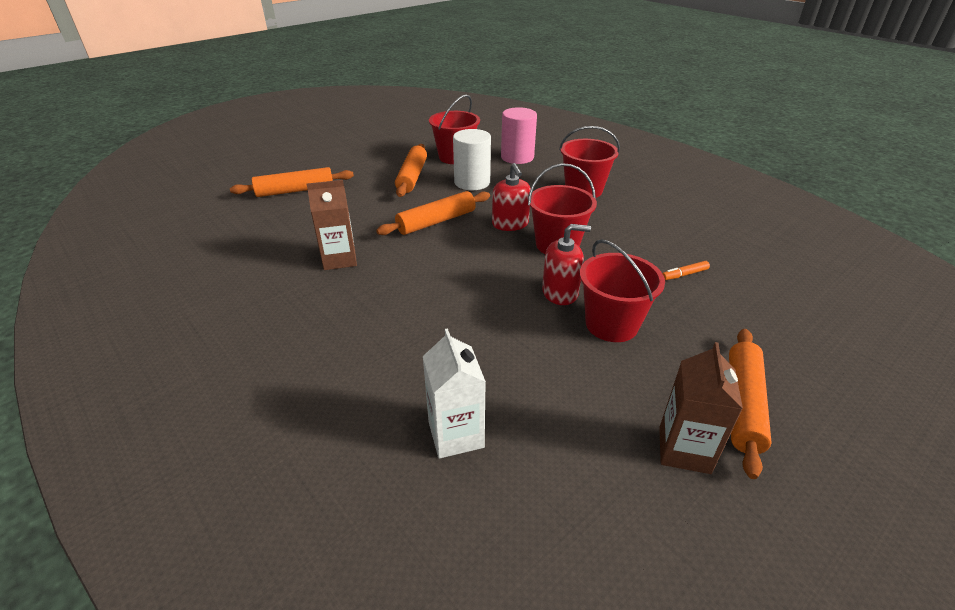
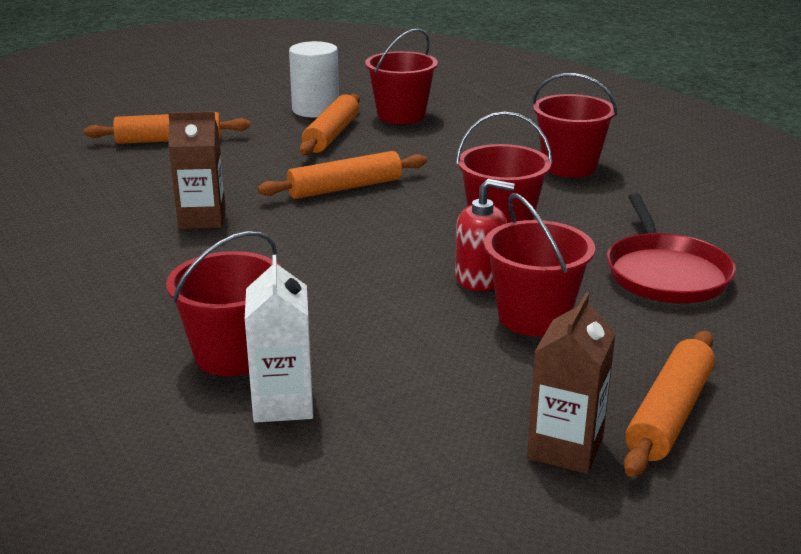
camera: 10 degrees right, 10 degrees down
white cylinder [453,129,491,190] -> white cylinder moved to [289,41,339,118]
red soap dispenser [492,163,531,231] -> none
pink cylinder [501,107,537,164] -> none
orange marker [662,261,710,280] -> red pan [607,193,736,303]
none -> red bucket [166,231,281,376]

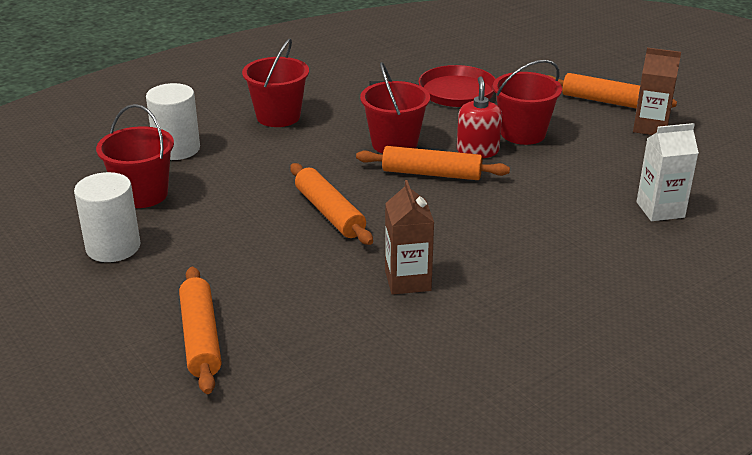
camera: 95 degrees left, 5 degrees up
red bucket [166,231,281,376] -> none
orange rolling pin [300,94,360,155] -> orange rolling pin moved to [356,146,510,180]
none -> white cylinder [146,83,200,160]

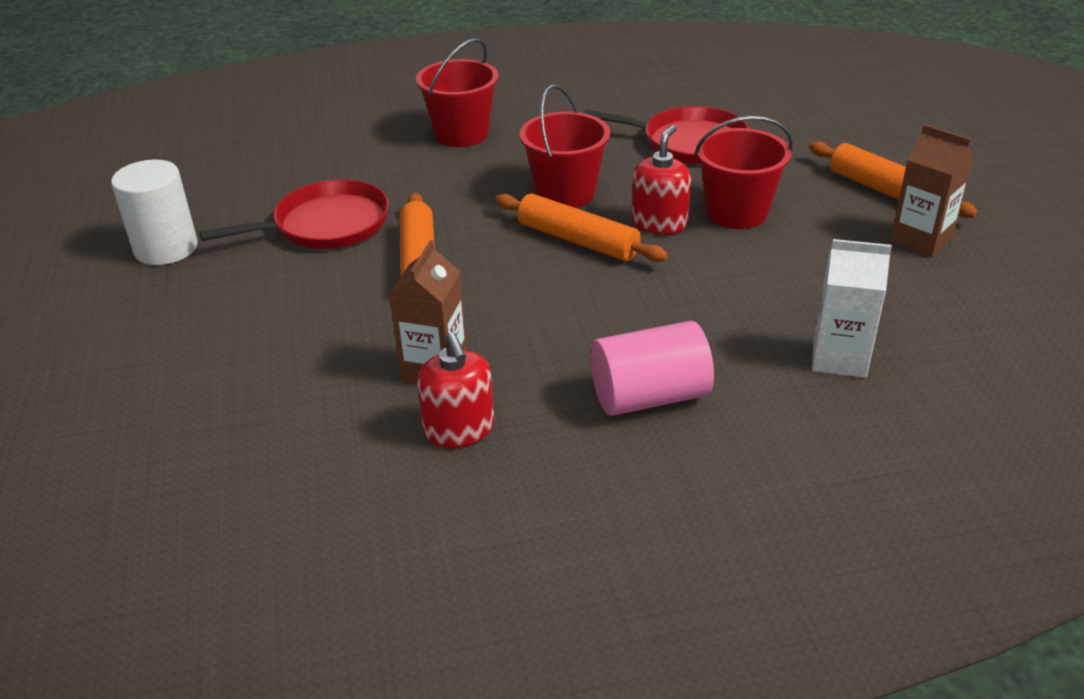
camera: 25 degrees right, 5 degrees up
red bucket [96,104,174,208] -> none
white cylinder [146,83,200,160] -> none
orange rolling pin [179,267,221,394] -> none
none -> red pan [199,179,389,249]
none -> red soap dispenser [417,332,494,448]
none -> pink cylinder [590,321,714,416]

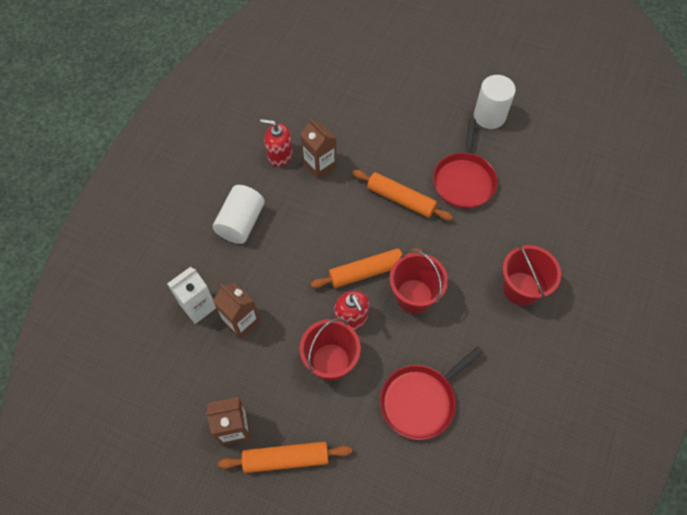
camera: 125 degrees right, 25 degrees up
pink cylinder [590,321,714,416] -> white cylinder [213,185,265,244]
none -> brown carton [213,282,260,339]

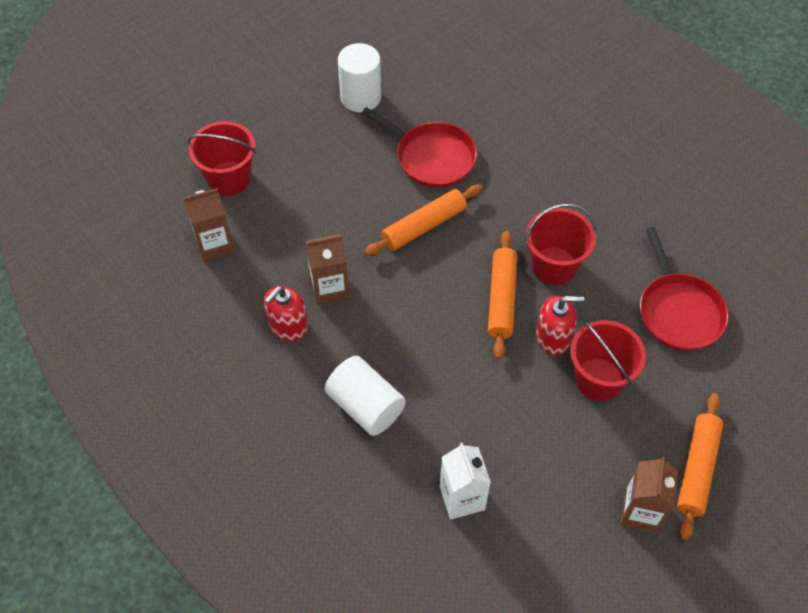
camera: 65 degrees left, 5 degrees down
brown carton [213,282,260,339] -> brown carton moved to [184,188,234,261]
red bucket [503,244,561,306] -> red bucket moved to [187,121,256,196]

